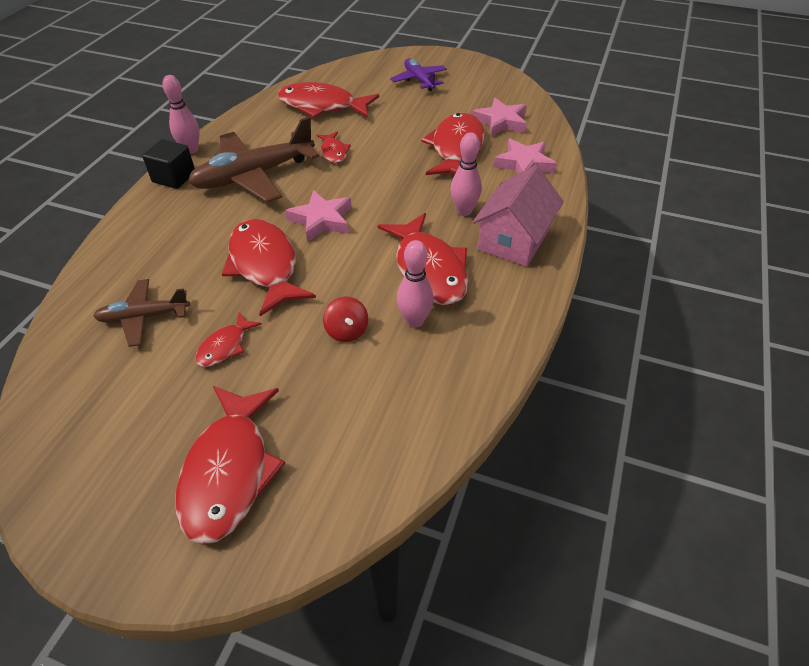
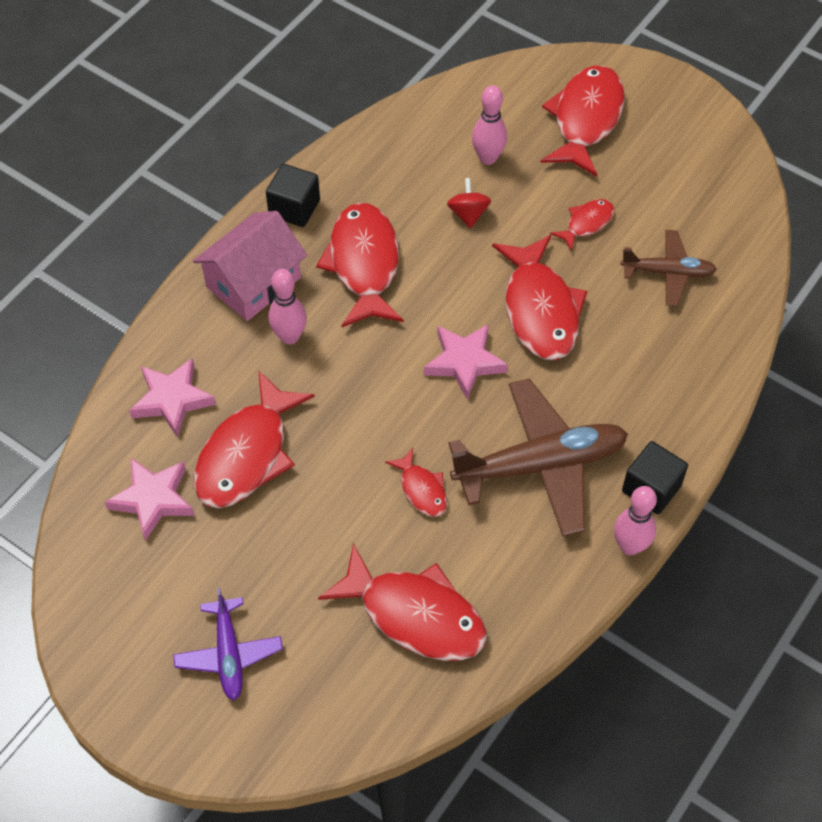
camera: 165 degrees left, 10 degrees up
red fish [317,131,351,163] -> red fish turned 150 degrees clockwise [385,448,447,517]
pink bowling pin [397,240,434,328] -> pink bowling pin moved to [472,85,507,165]
none -> black cube [266,164,320,227]

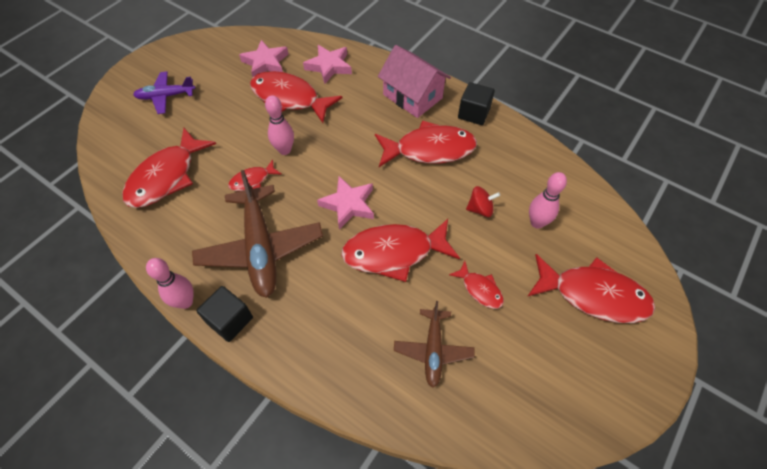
camera: 90 degrees right, 0 degrees up
pink bowling pin [268,269,307,344] -> pink bowling pin moved to [265,95,294,155]

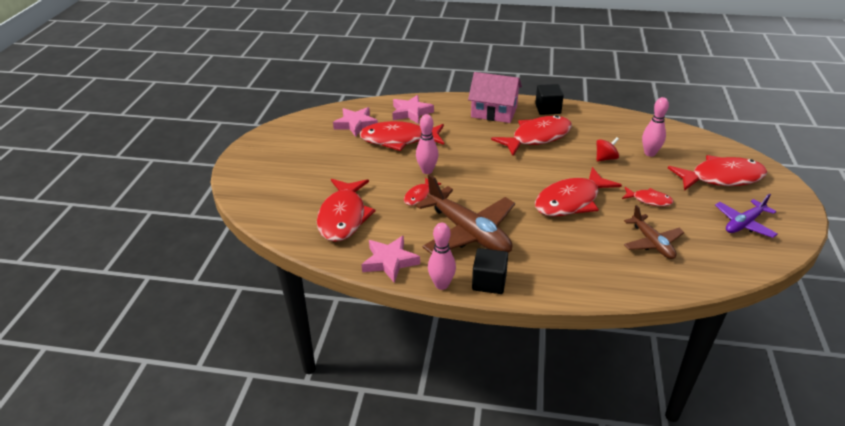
camera: 25 degrees left, 20 degrees down
purple plane [133,71,195,114] -> purple plane moved to [715,193,778,238]
pink star [317,176,374,230] -> pink star moved to [361,236,420,283]

